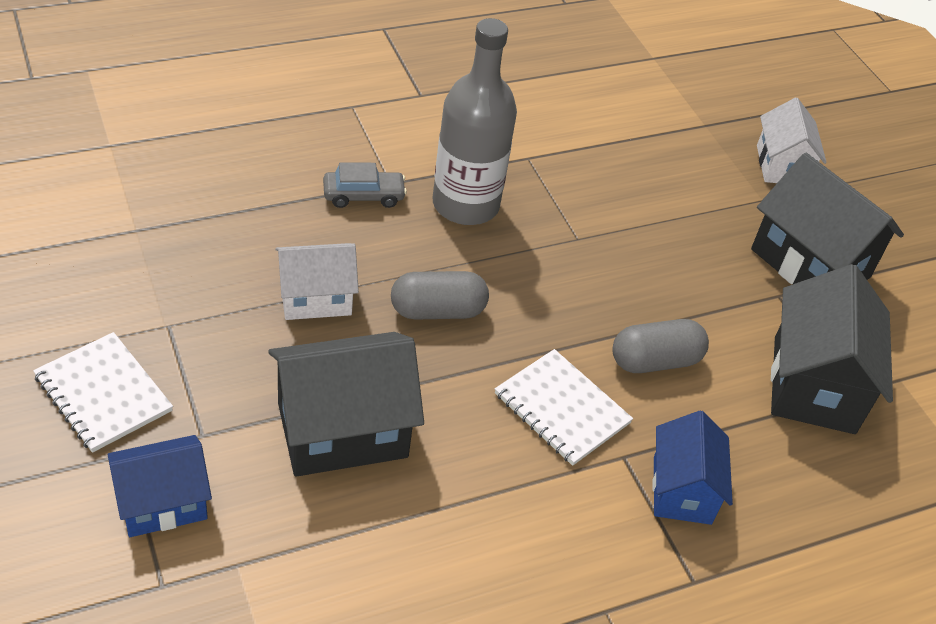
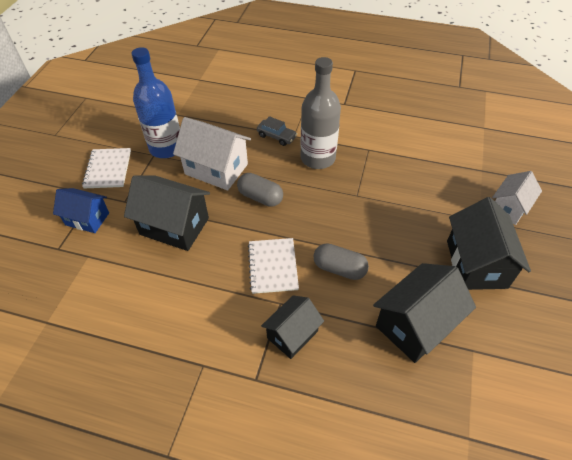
camera: 45 degrees right, 5 degrees up
white house [275,243,359,320] -> white house [173,117,251,190], size x1.59
blue house [652,411,733,525] -> black house [261,295,324,359]
none -> blue bottle [131,47,180,158]

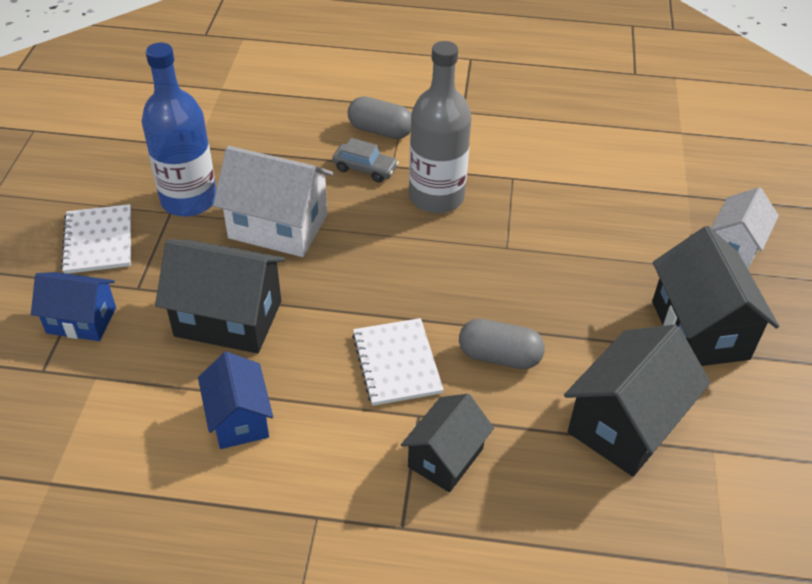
camera: 10 degrees left, 5 degrees down
grey capsule [237,173,283,207] -> grey capsule moved to [348,96,411,139]
none -> blue house [198,352,273,449]

